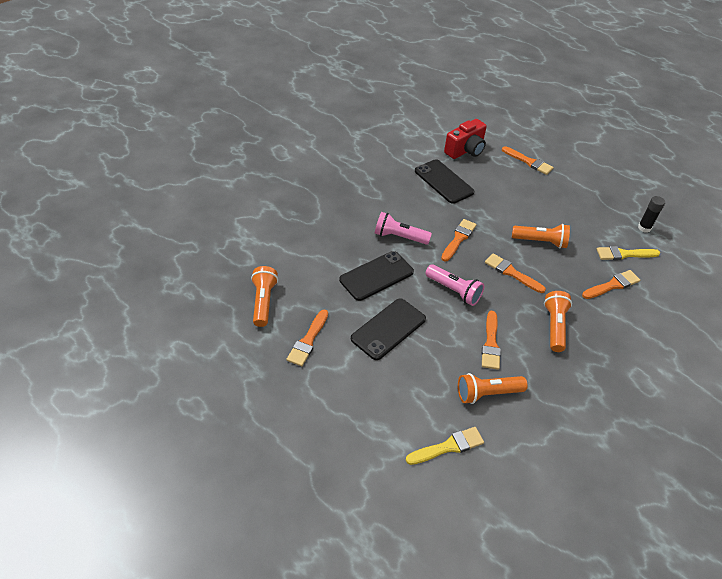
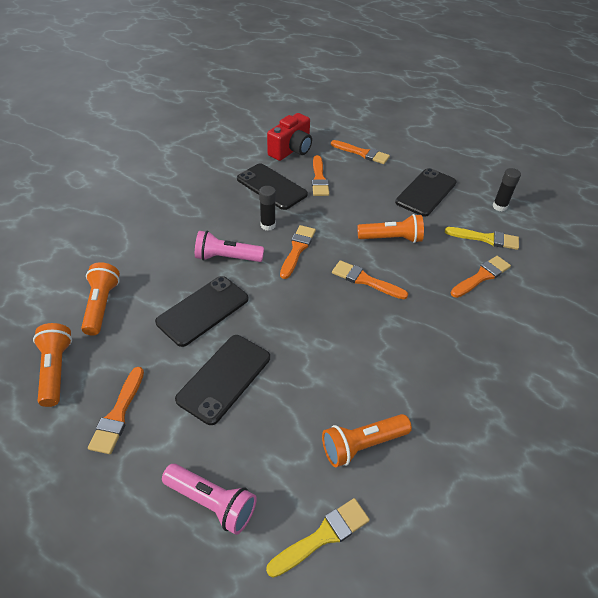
camera: 10 degrees left, 0 degrees up
pink flashlight [425,265,484,306] -> pink flashlight moved to [162,464,257,535]
orange brush [482,311,501,370] -> orange brush moved to [312,155,329,196]
orange flashlight [544,291,572,352] -> orange flashlight moved to [81,262,120,335]
yellow brush [597,246,660,260] -> yellow brush turned 150 degrees counterclockwise [445,227,519,250]
none -> black glue stick [259,186,276,231]
none -> black phone [395,168,457,217]

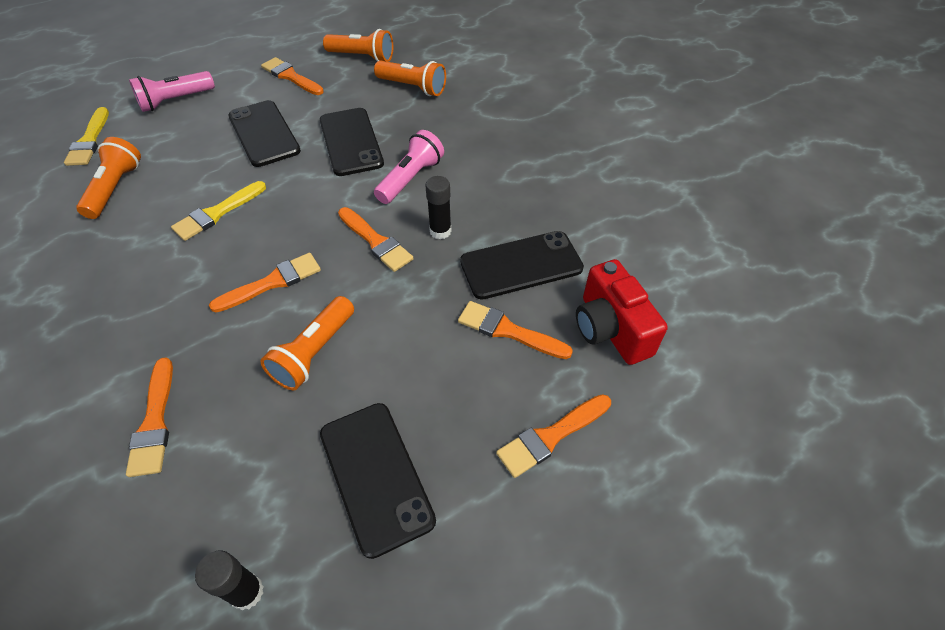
camera: 120 degrees right, 5 degrees up
yellow brush [445,227,519,250] -> yellow brush moved to [171,181,266,241]

